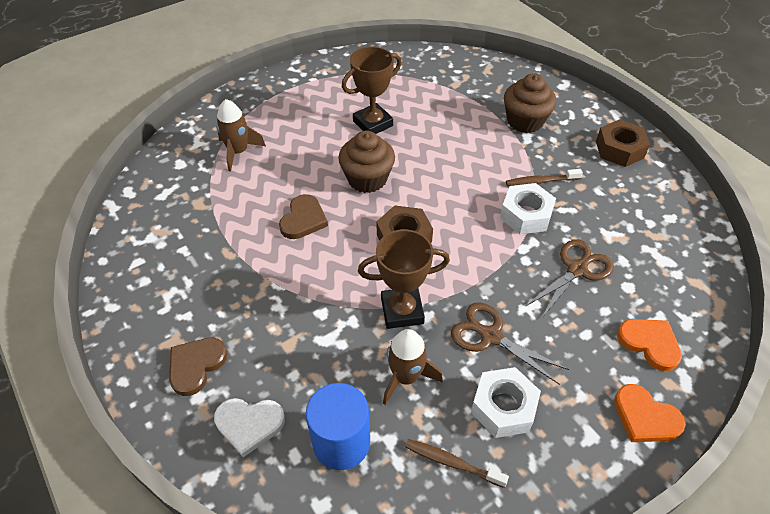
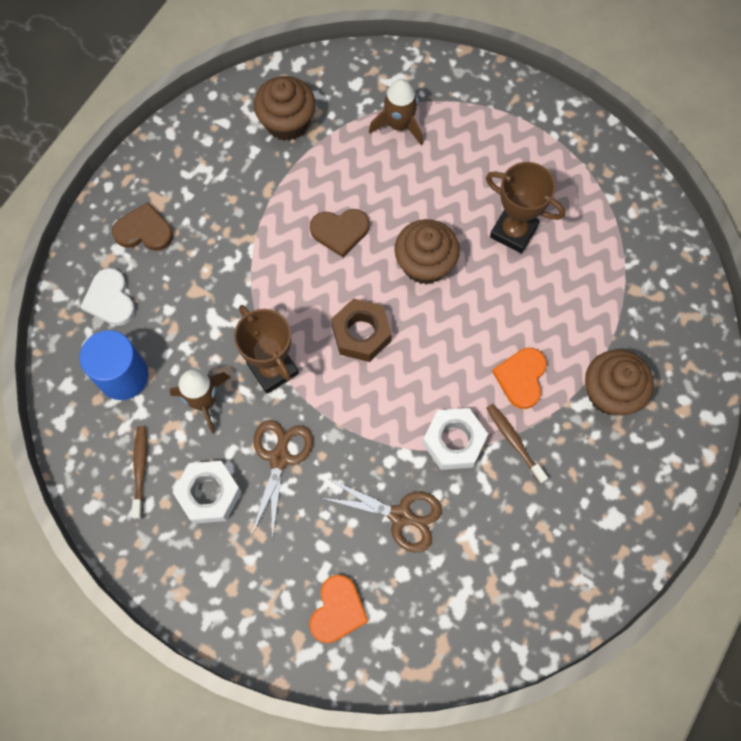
camera: 65 degrees right, 20 degrees up
brown nut [596,119,650,167] -> none
orange heart [614,384,686,442] -> orange heart moved to [492,348,547,409]
none -> brown cupcake [254,76,315,141]

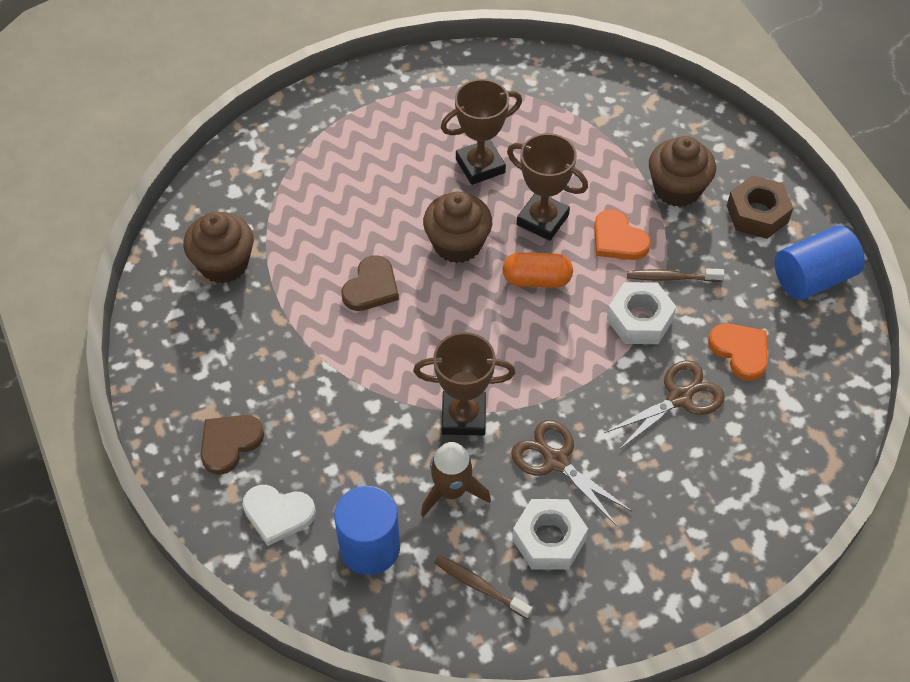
camera: 55 degrees left, 15 degrees down
orange heart [309,575,369,643] -> orange heart moved to [708,323,768,380]
brown nut [331,298,392,362] -> brown nut moved to [727,175,793,239]
brown rocket [369,79,423,146] -> none
none -> orange capsule [503,252,573,288]
none -> brown trophy [507,133,588,241]
none -> blue cylinder [774,225,865,300]

